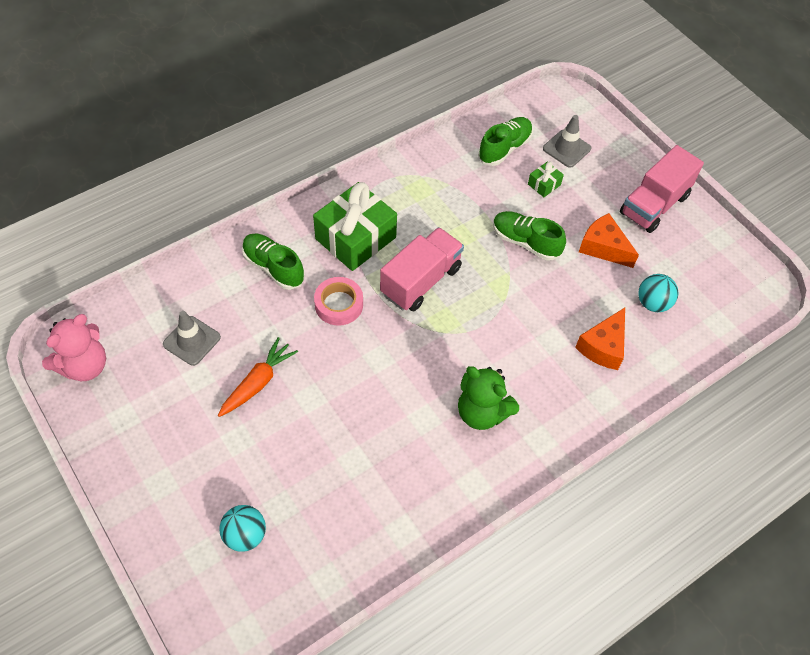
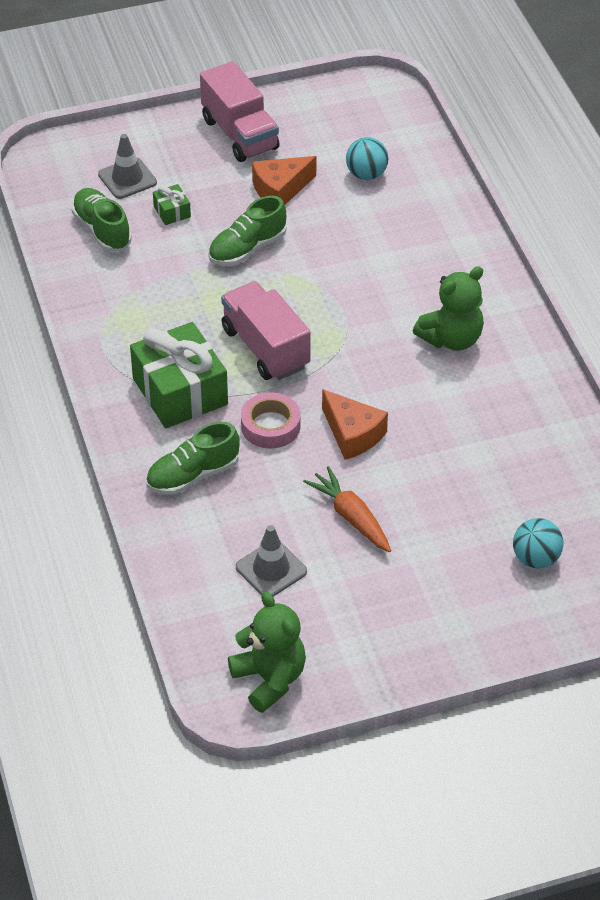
camera: 70 degrees left, 10 degrees down
pink teddy bear [42,314,106,381] -> green teddy bear [228,592,306,713]
orange cheese [575,308,625,370] -> orange cheese moved to [322,389,388,460]

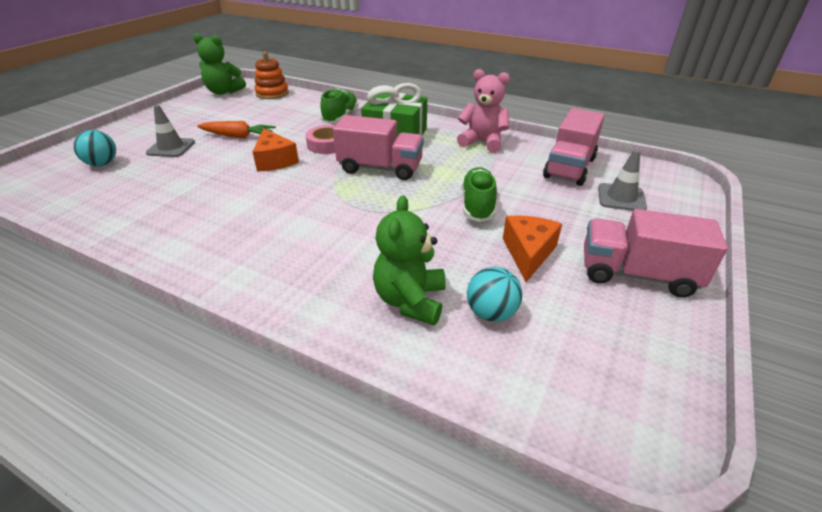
camera: 135 degrees right, 10 degrees down
green shoe [71,188,132,252] -> pink truck [543,108,605,186]
green gift [153,184,191,225] -> none
grey traffic cone [236,525,307,597] -> grey traffic cone moved to [146,105,195,157]
orange cheese [322,389,388,460] -> orange cheese turned 120 degrees counterclockwise [253,128,299,172]
green teddy bear [413,266,484,351] -> green teddy bear moved to [373,195,446,325]
none -> orange stacking toy [254,52,289,99]
none -> pink teddy bear [457,69,510,153]

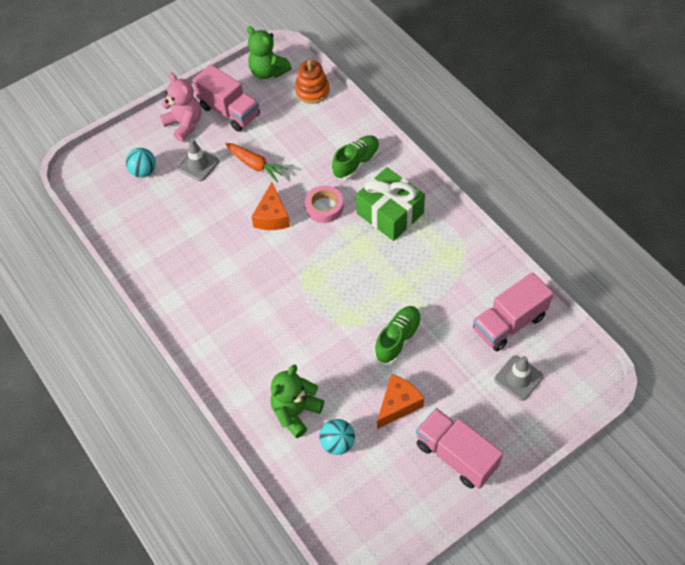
camera: 30 degrees right, 20 degrees up
pink truck [333,115,424,180] -> pink truck moved to [192,64,260,132]
pink teddy bear [457,69,510,153] -> pink teddy bear moved to [160,73,201,142]

